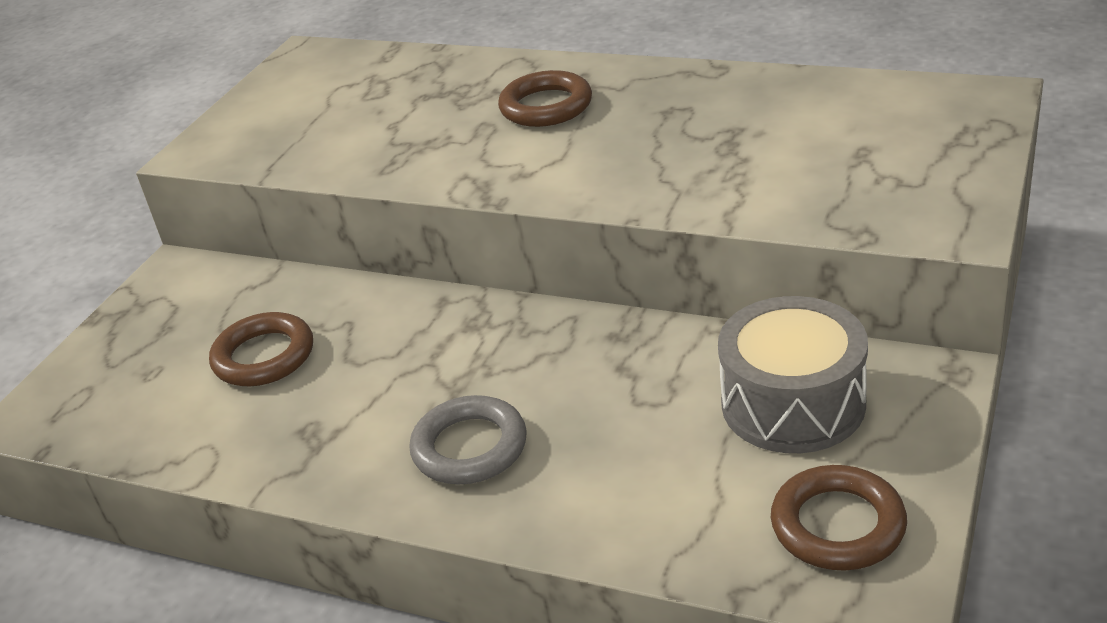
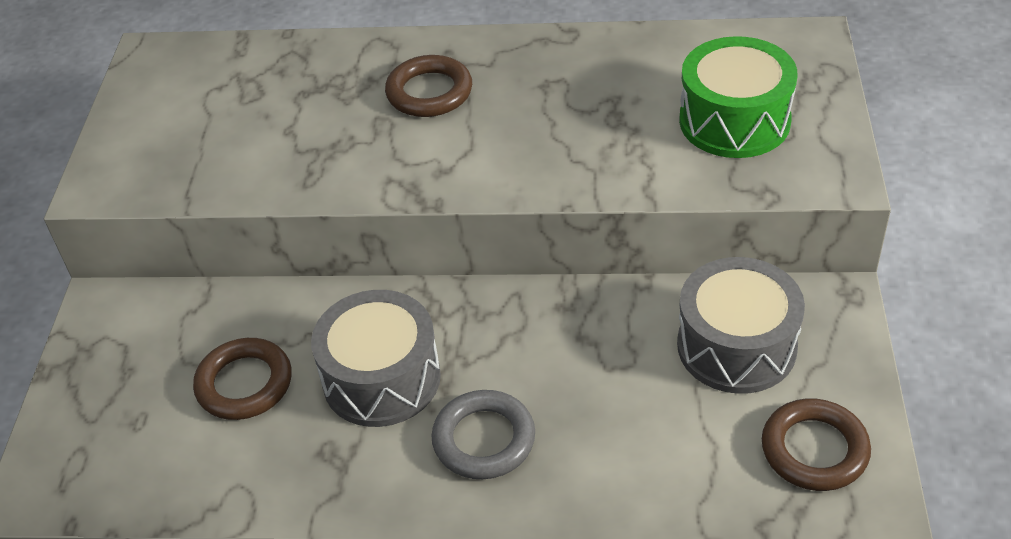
camera: 20 degrees left, 10 degrees up
none -> grey drum [311,290,441,427]
none -> green drum [679,36,797,158]

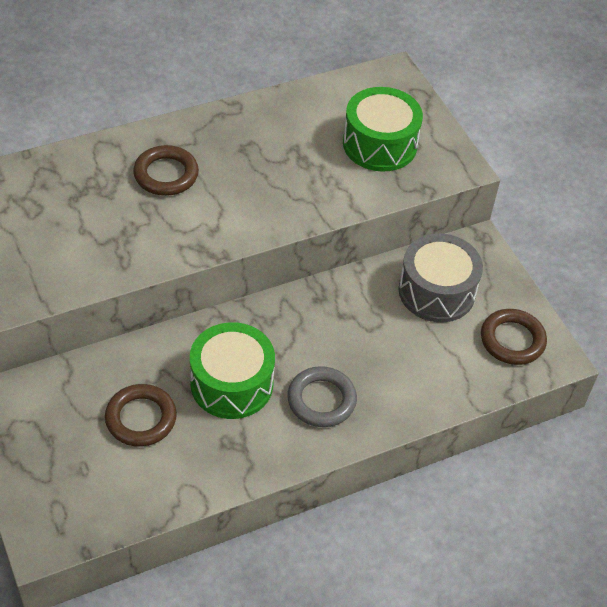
camera: 35 degrees left, 5 degrees up
grey drum [311,290,441,427] -> green drum [190,322,275,419]

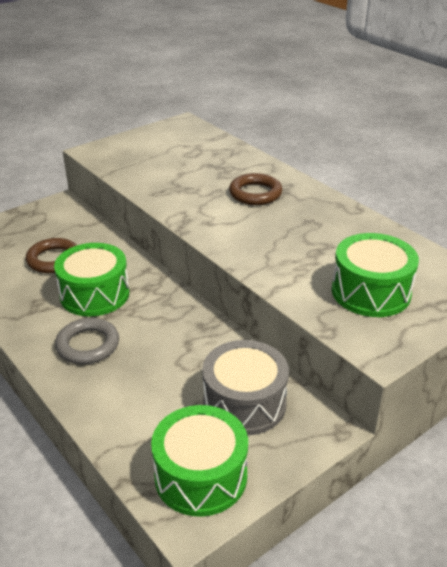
camera: 80 degrees right, 15 degrees down
brown ring [481,309,547,365] -> green drum [151,405,248,517]

